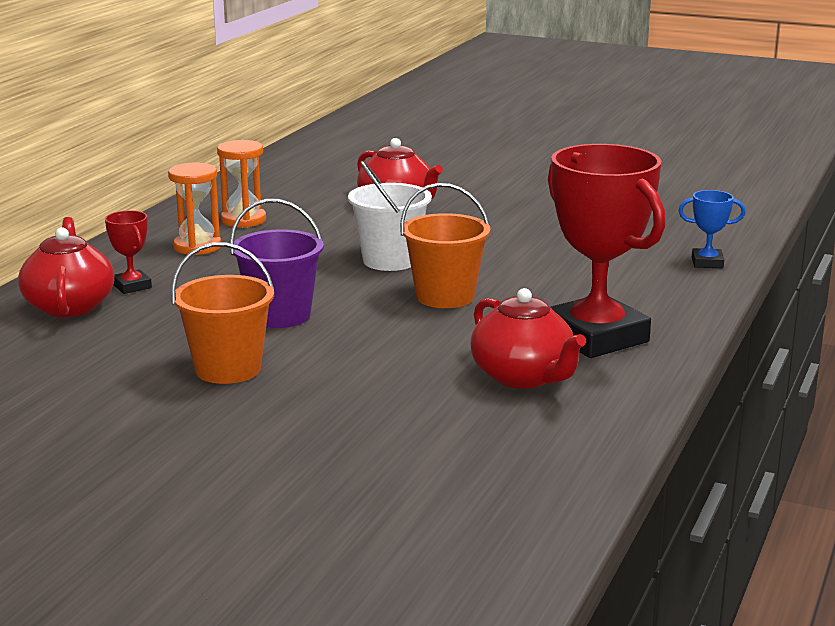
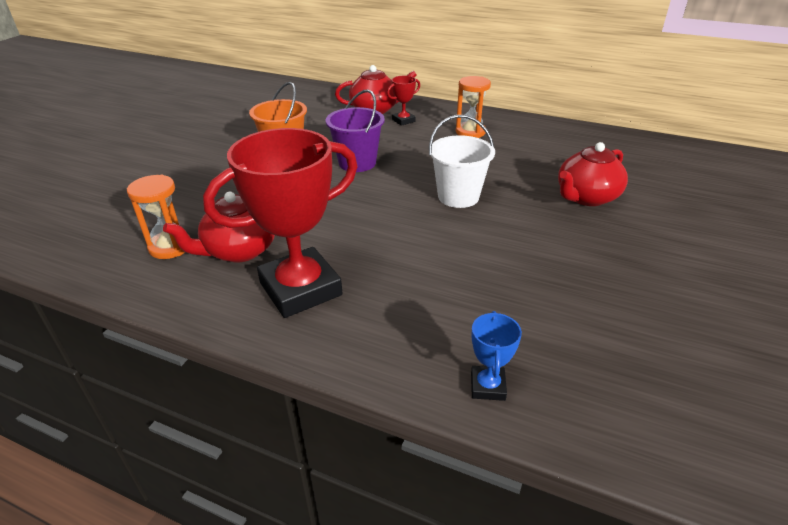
camera: 90 degrees right, 15 degrees up
orange hourglass [217,140,266,228] -> orange hourglass moved to [127,175,188,259]
orange bucket [400,183,491,308] -> none

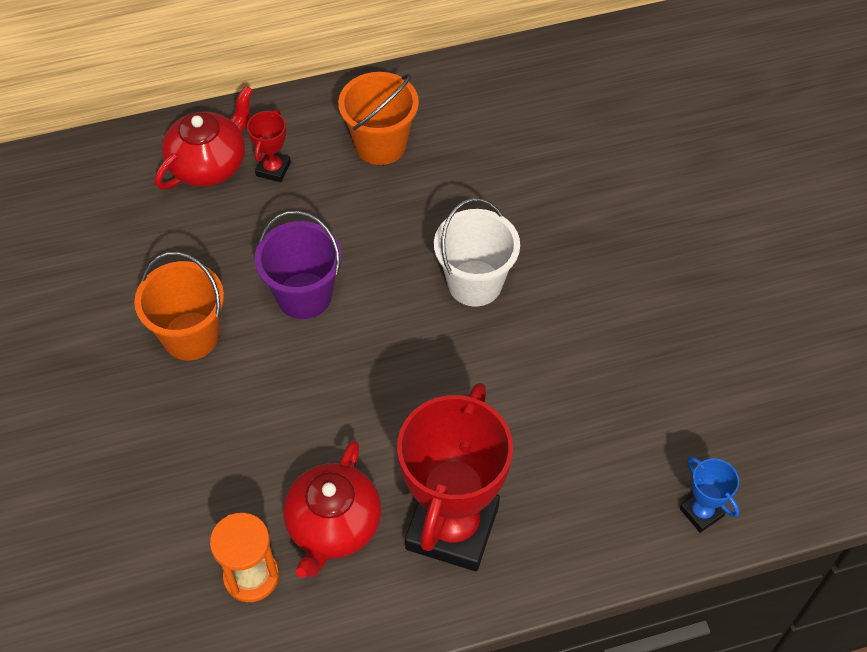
camera: 40 degrees left, 20 degrees up
orange hourglass [456,76,491,138] -> orange bucket [338,72,419,165]
red teapot [558,142,628,206] -> none

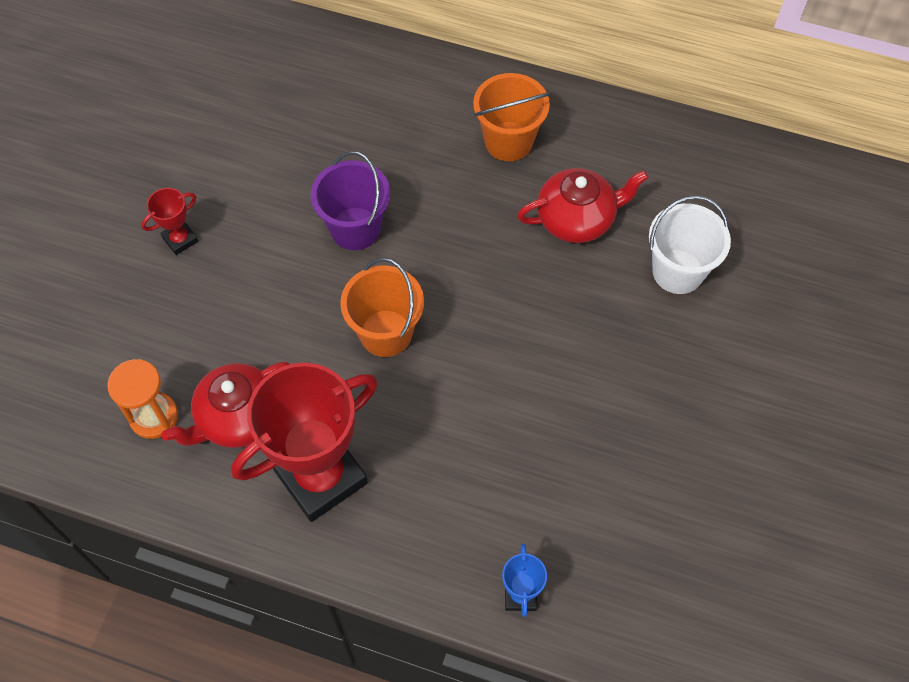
camera: 35 degrees right, 5 degrees up
orange bucket [134,252,224,360] -> orange bucket moved to [340,258,424,357]
red teapot [155,86,253,189] -> red teapot moved to [517,168,649,243]
red trophy [247,109,291,182] -> red trophy moved to [141,188,198,255]
white bucket [434,198,520,306] -> white bucket moved to [649,195,731,294]

